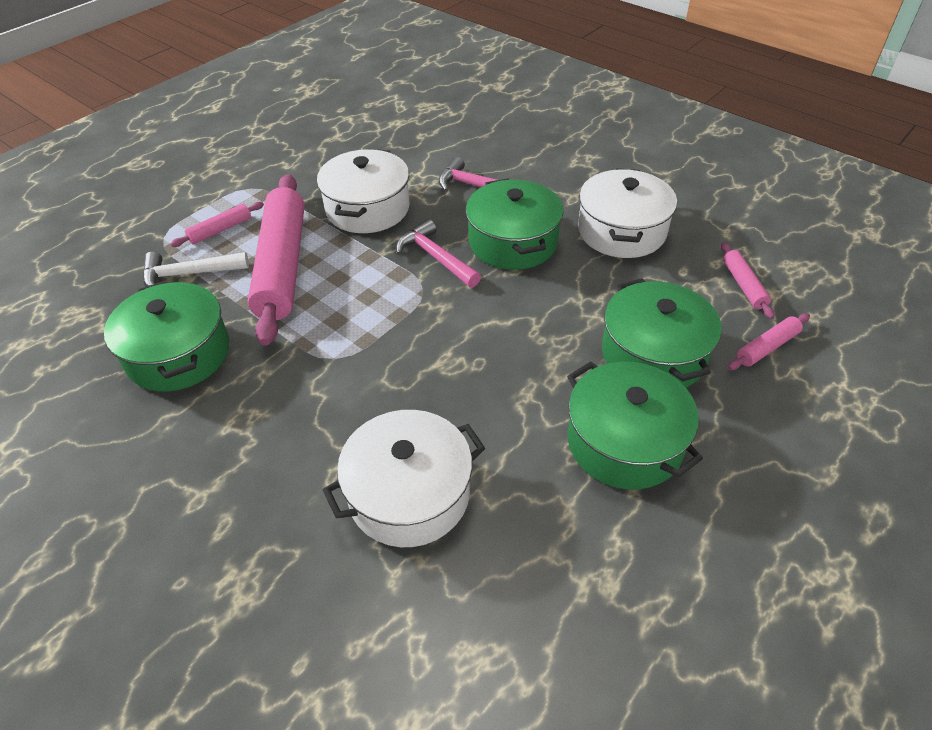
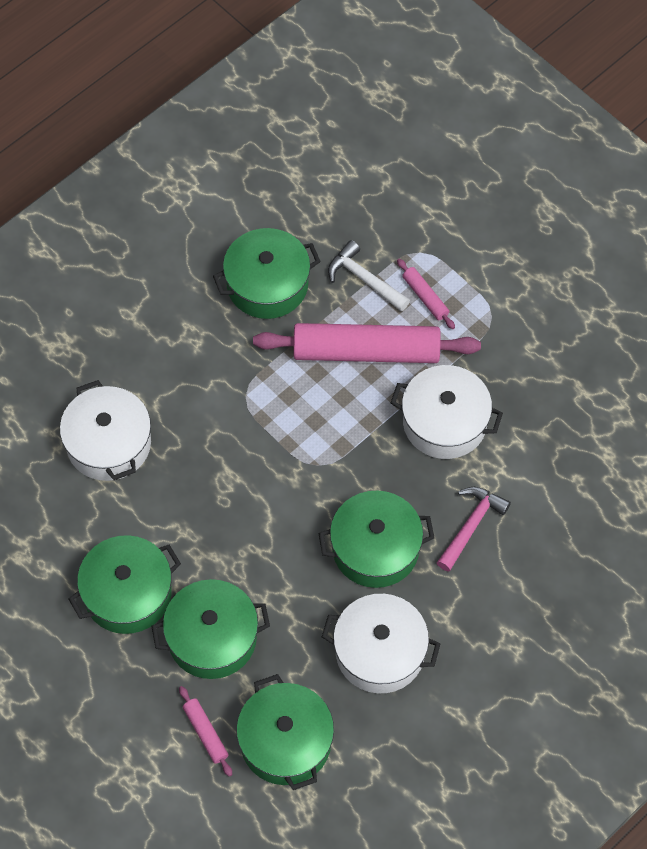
camera: 95 degrees right, 15 degrees up
white hammer [143,252,249,287] -> white hammer turned 45 degrees counterclockwise [328,240,410,312]
pink hammer [396,219,481,288] -> none
pink rolling pin [721,242,774,319] -> green pot [236,674,334,790]

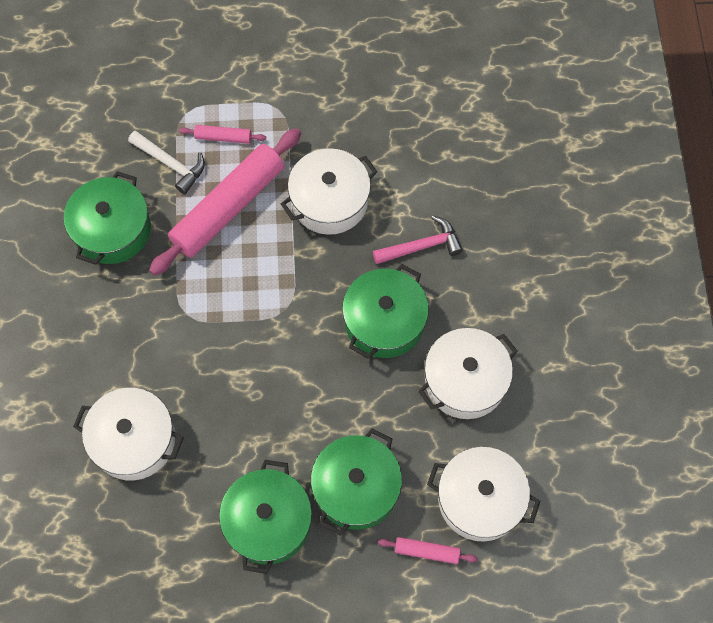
camera: 50 degrees left, 5 degrees up
green pot [236,674,334,790] -> white pot [427,447,540,542]
white hammer [328,240,410,312] -> white hammer turned 135 degrees counterclockwise [128,130,205,194]
pink hammer [437,487,511,572] -> pink hammer turned 90 degrees clockwise [373,215,463,264]

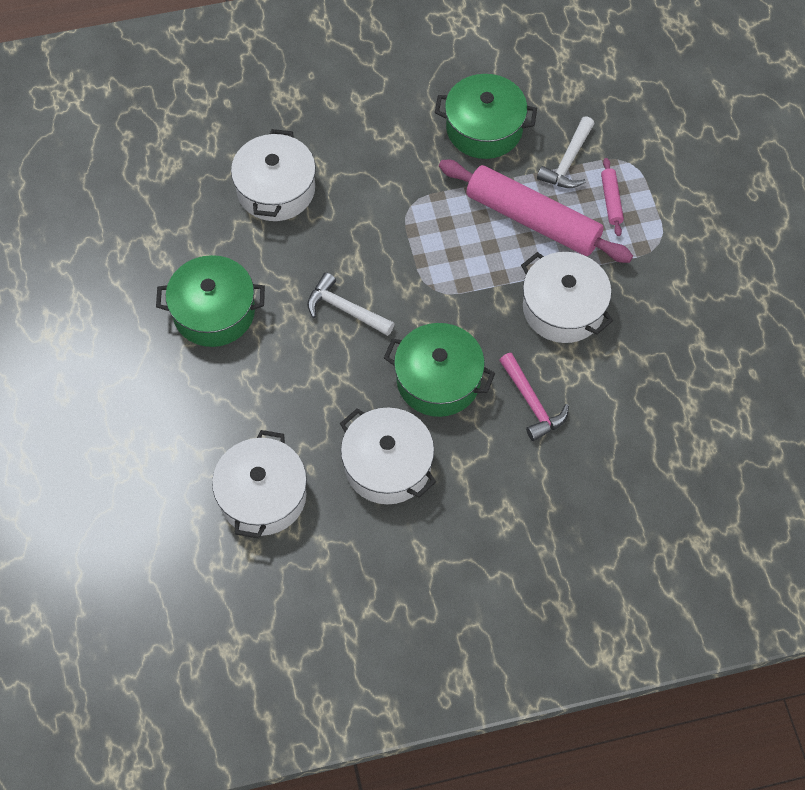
camera: 80 degrees right, 5 degrees down
green pot [311,428,402,535] -> none
pink rolling pin [378,537,478,564] -> none
none -> white hammer [307,272,395,336]

